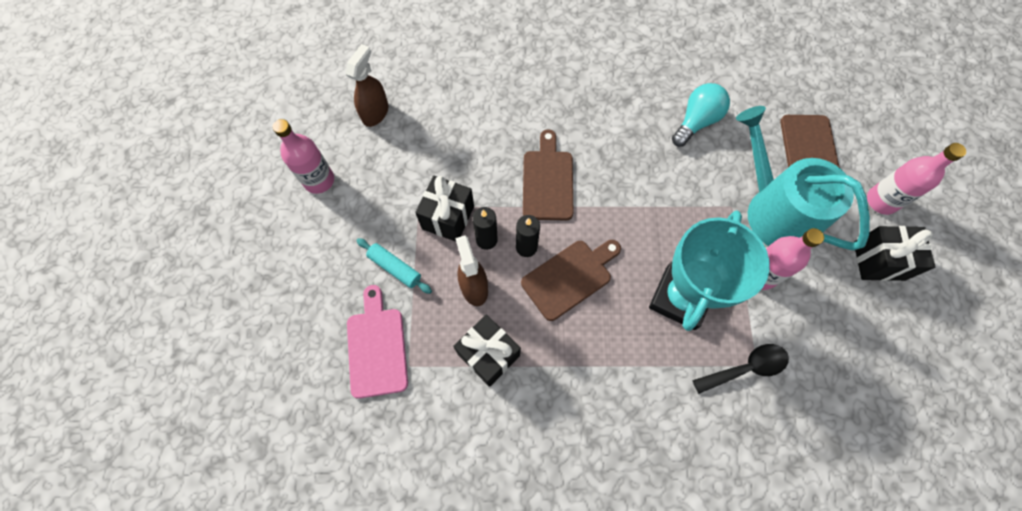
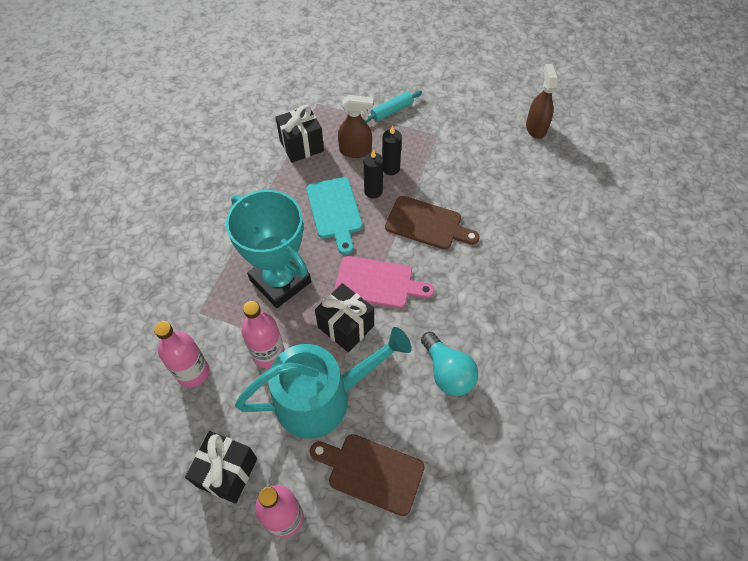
camera: 110 degrees right, 10 degrees down
pink bottle [273,119,334,194] -> pink bottle moved to [154,321,209,387]
brown spray bottle [346,44,389,127] -> brown spray bottle turned 135 degrees counterclockwise [526,64,558,139]
pink cutting board [347,285,408,399] -> pink cutting board moved to [334,256,435,309]
black gift [415,175,474,242] -> black gift moved to [315,283,374,352]
brown cutting board [521,240,621,321] -> turquoise cutting board [306,177,363,255]
black spoon [692,344,789,394] -> none

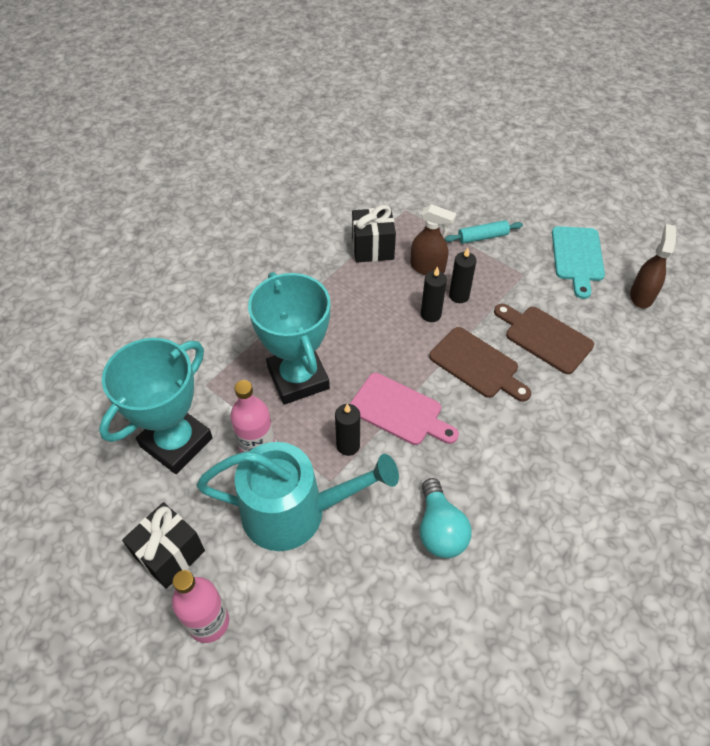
camera: 20 degrees right, 5 degrees down
pink bottle [154,321,209,387] -> turquoise trophy [99,338,213,474]
turquoise cutting board [306,177,363,255] -> turquoise cutting board moved to [552,226,605,299]
brown cutting board [310,434,425,516] -> brown cutting board moved to [494,303,594,374]
black gift [315,283,374,352] -> black candle [335,404,360,456]

